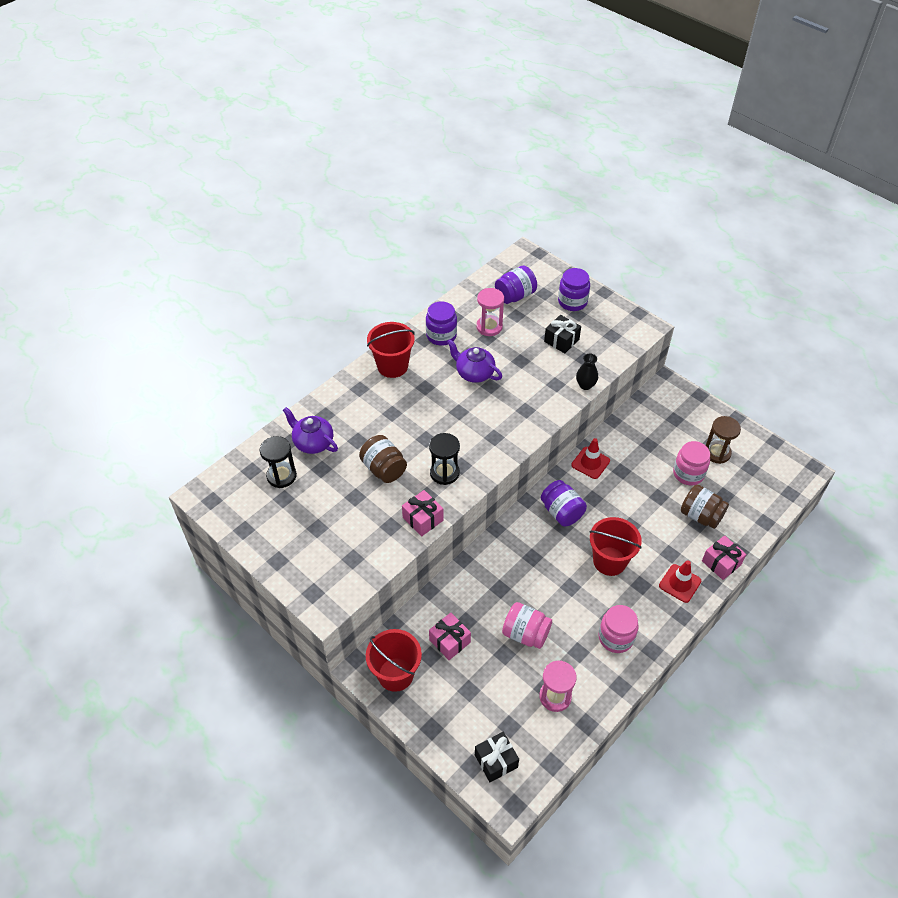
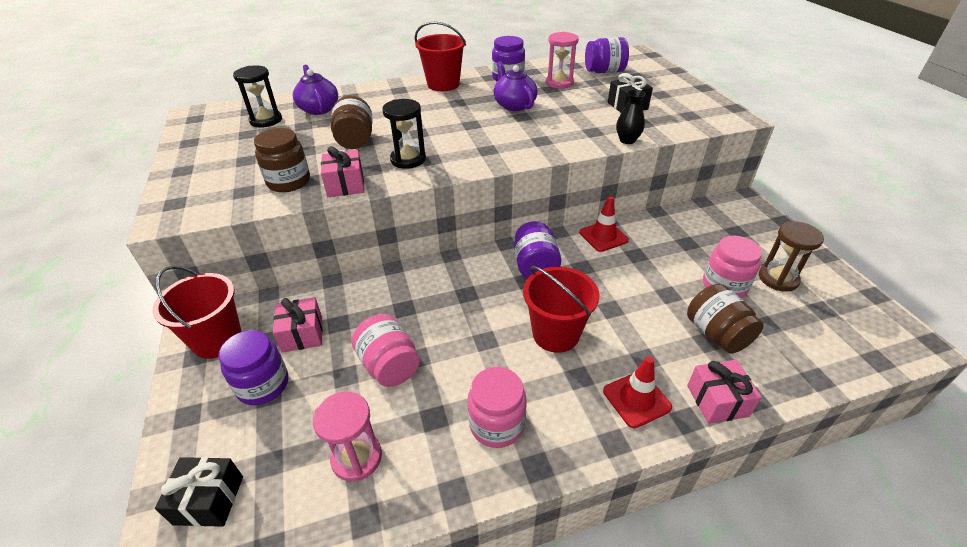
camera: 30 degrees right, 10 degrees down
purple jar [558,268,590,311] -> purple jar moved to [218,330,288,405]
none -> brown jar [254,128,310,192]

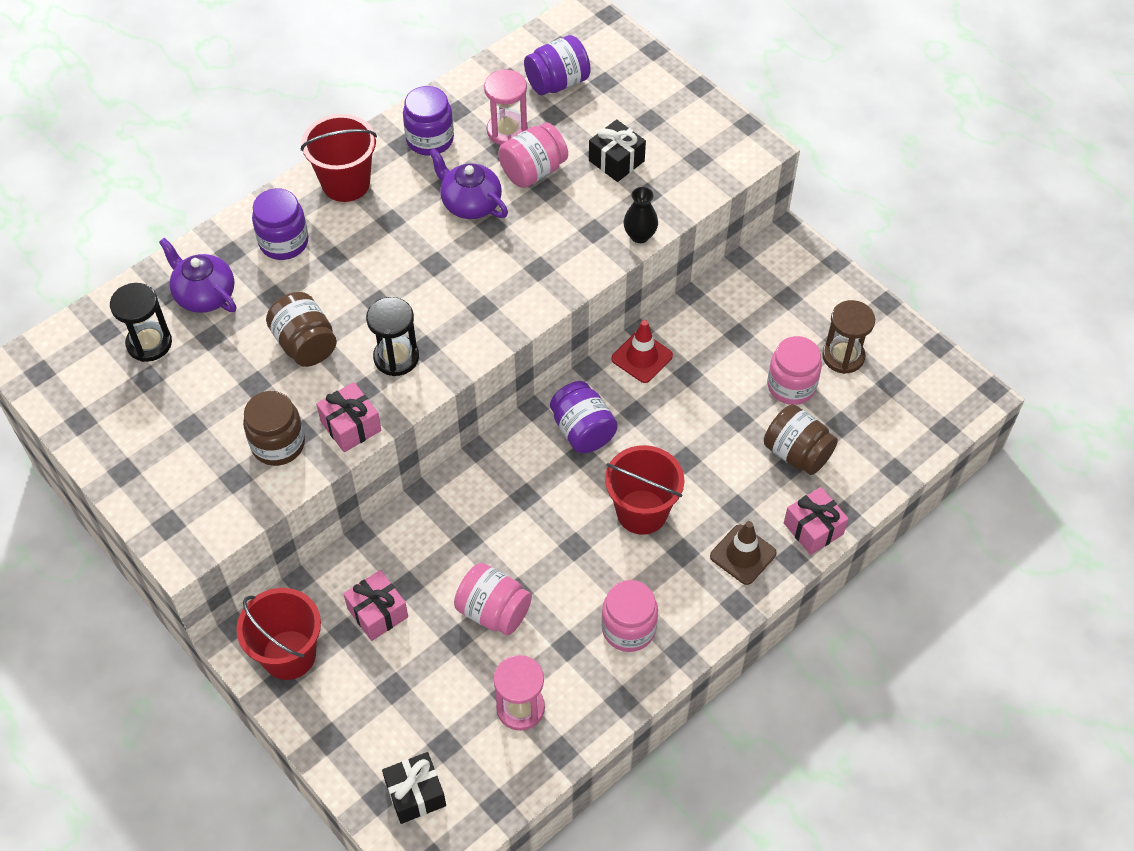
camera: 25 degrees left, 15 degrees up
purple jar [218,330,288,405] -> purple jar moved to [252,188,309,260]
red traffic cone [603,356,672,428] -> brown traffic cone [710,521,776,585]
none -> pink jar [498,123,568,188]

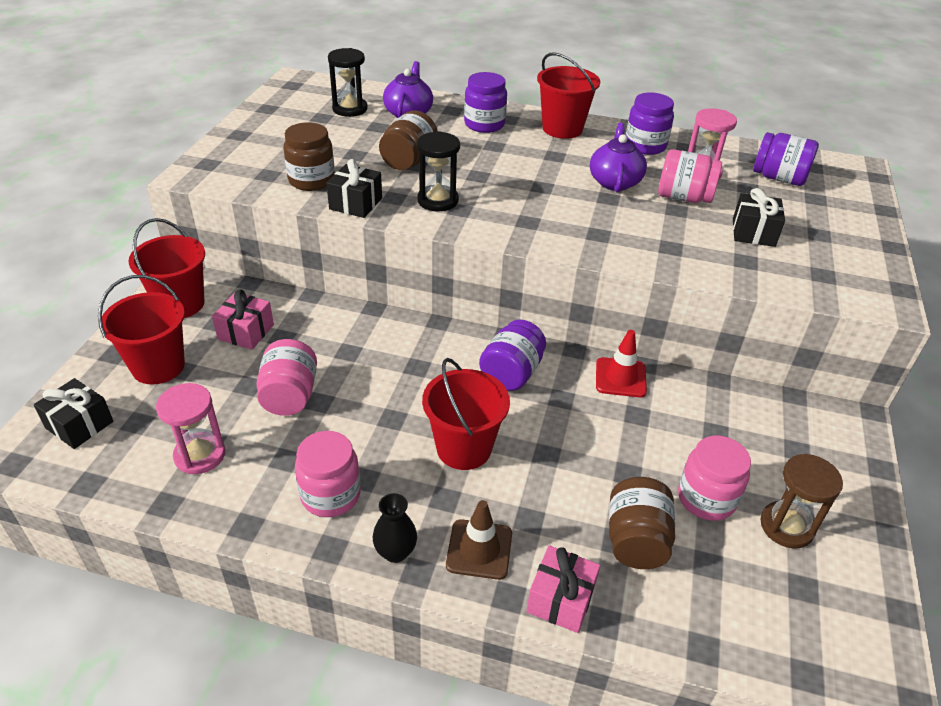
camera: 55 degrees right, 15 degrees down
pink gift [316,382,381,452] -> black gift [326,159,382,218]
black vase [624,187,658,243] -> black vase moved to [373,493,417,563]
none -> red bucket [98,275,185,385]

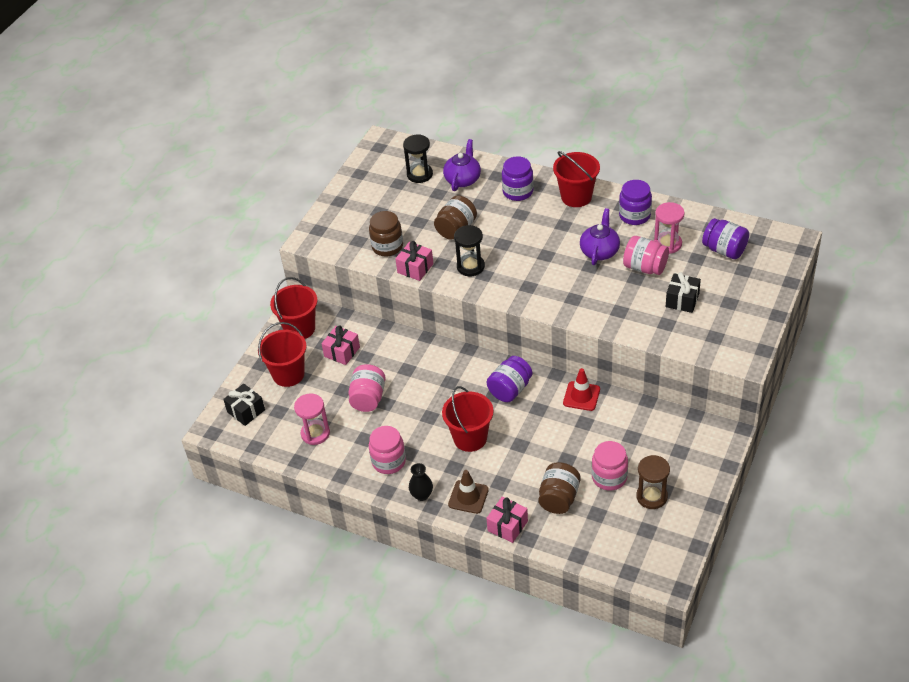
camera: 15 degrees right, 5 degrees up
black gift [326,159,382,218] -> pink gift [395,241,433,281]

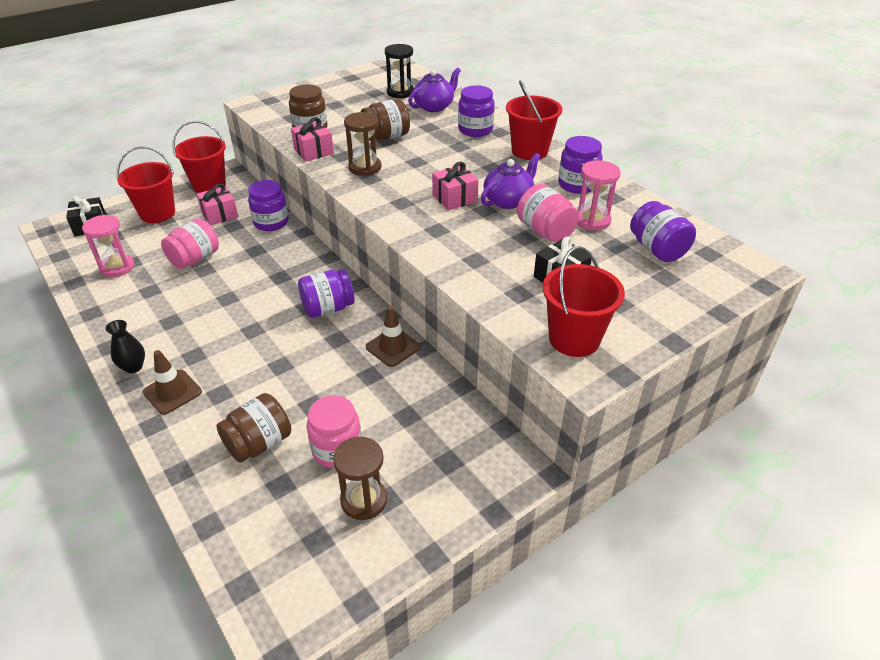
camera: 25 degrees right, 5 degrees down
pink jar [369,426,406,474] -> none
red bucket [442,386,494,452] -> red bucket moved to [543,246,625,357]
black hourglass [454,225,485,276] -> brown hourglass [344,112,381,176]
pink gift [486,497,528,543] -> pink gift moved to [432,162,479,210]
red traffic cone [563,368,600,411] -> brown traffic cone [366,306,420,367]
none -> purple jar [248,180,289,231]

